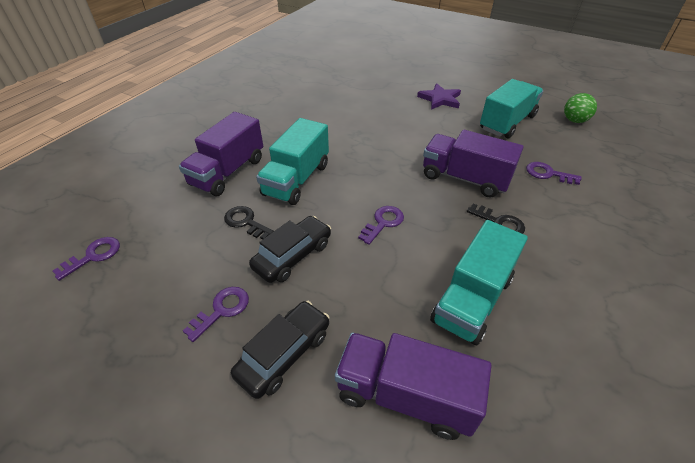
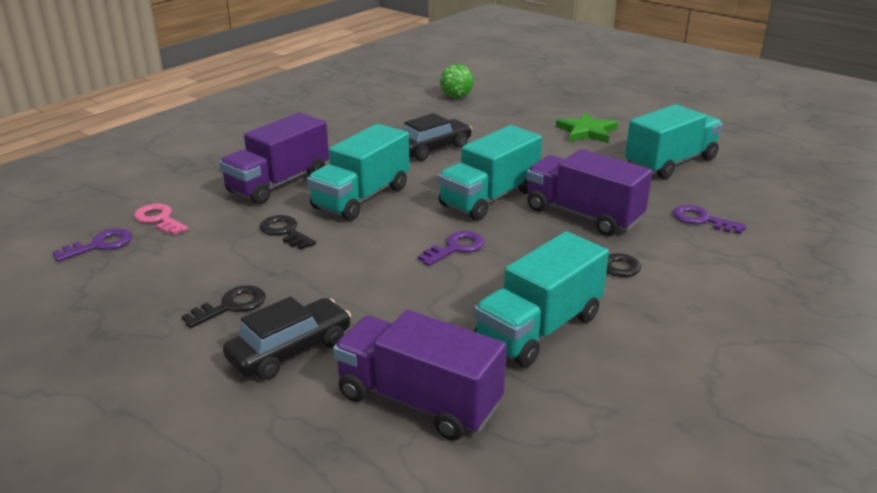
camera: 10 degrees right, 15 degrees down
purple key [183,287,249,342] -> black key [182,285,266,328]
black car [249,216,331,283] -> black car moved to [403,113,472,161]
purple star [417,83,461,110] -> green star [556,113,618,143]
green ball [564,93,597,123] -> green ball moved to [440,64,474,98]
none -> pink key [134,204,189,235]
none -> turquoise truck [438,125,542,220]

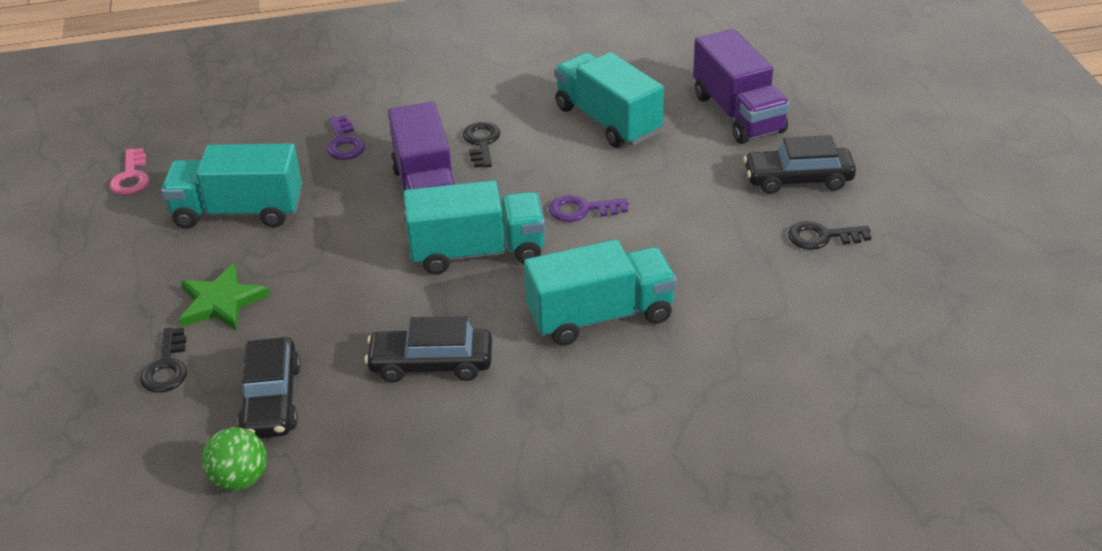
camera: 140 degrees left, 10 degrees up
purple key [53,228,132,262] -> none
pink key [134,204,189,235] -> pink key moved to [110,148,149,195]
purple truck [219,112,329,205] -> none
black key [260,215,316,250] -> black key moved to [140,328,187,393]
turquoise truck [474,231,609,367] -> turquoise truck turned 120 degrees counterclockwise [554,52,664,148]
none -> black car [237,337,301,438]

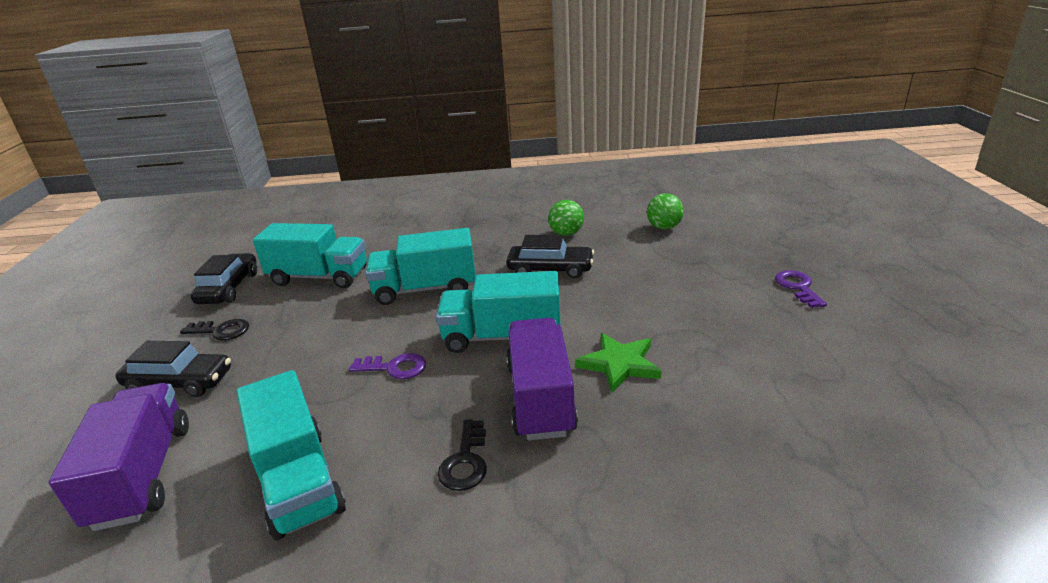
camera: 170 degrees left, 10 degrees down
pink key [110,148,149,195] -> none
black key [140,328,187,393] -> none
turquoise truck [161,144,302,229] -> turquoise truck moved to [253,223,367,289]
green star [179,263,270,331] -> green star moved to [575,333,662,393]
black car [237,337,301,438] -> black car moved to [191,253,257,304]
purple key [327,116,365,160] -> purple key moved to [775,270,827,308]
none -> green ball [548,200,584,236]

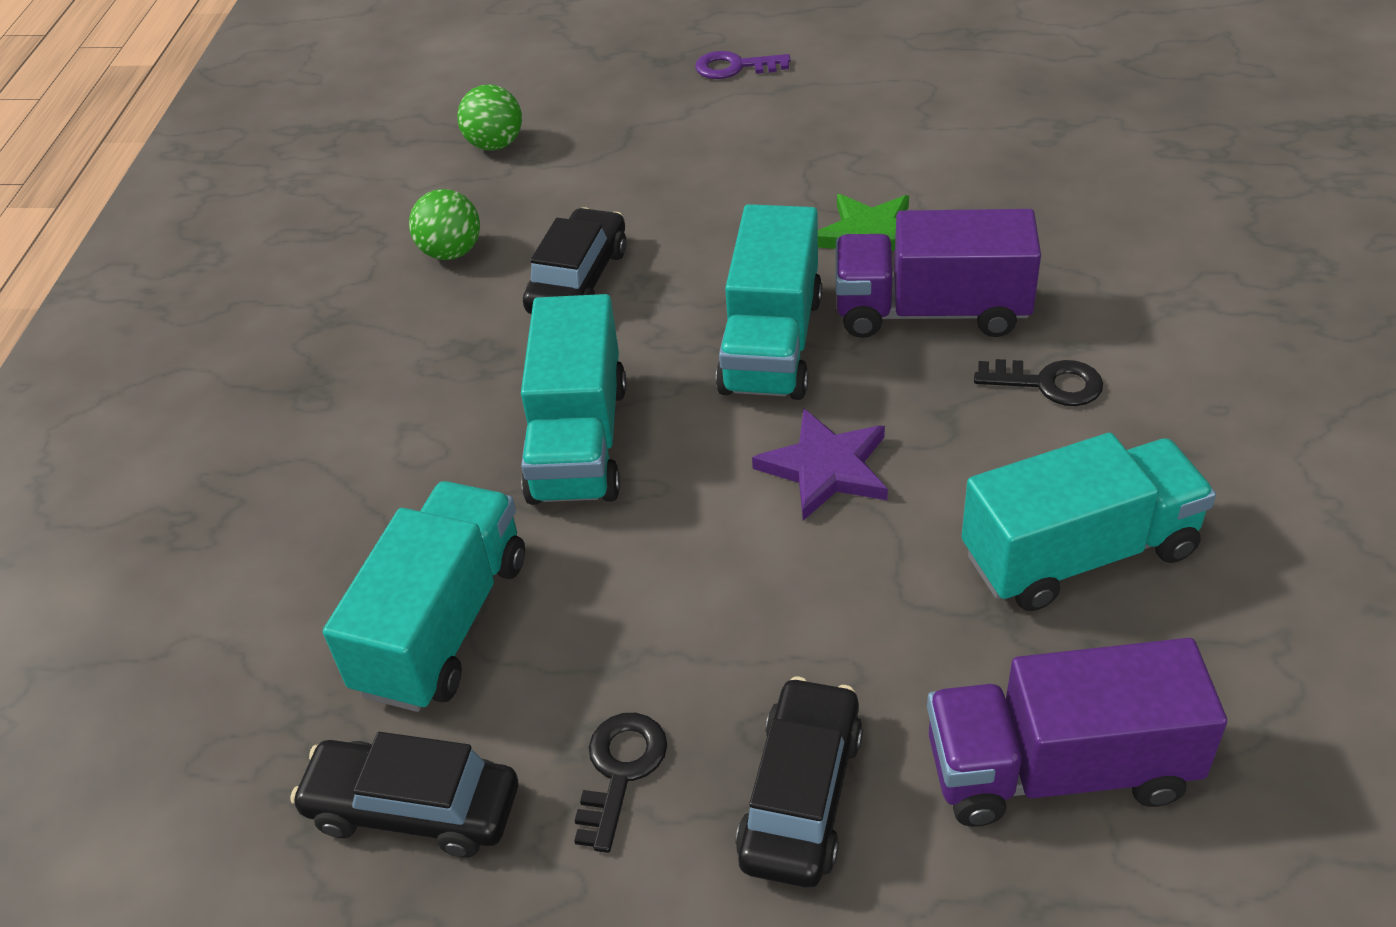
camera: 80 degrees left, 15 degrees up
purple key [349,353,426,379] -> purple star [752,408,888,521]

